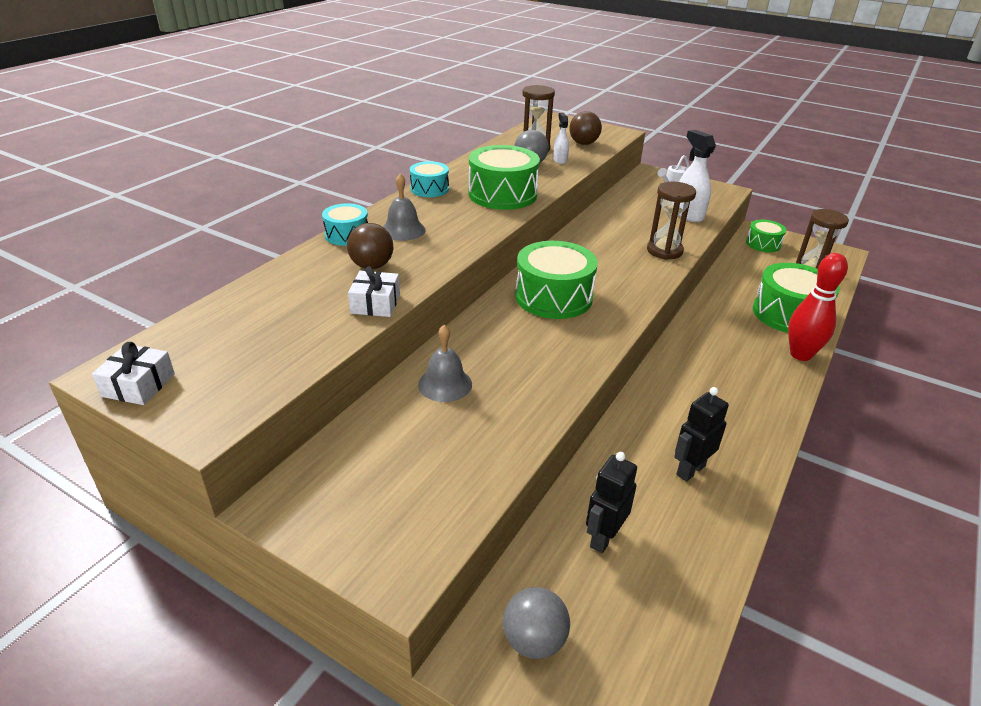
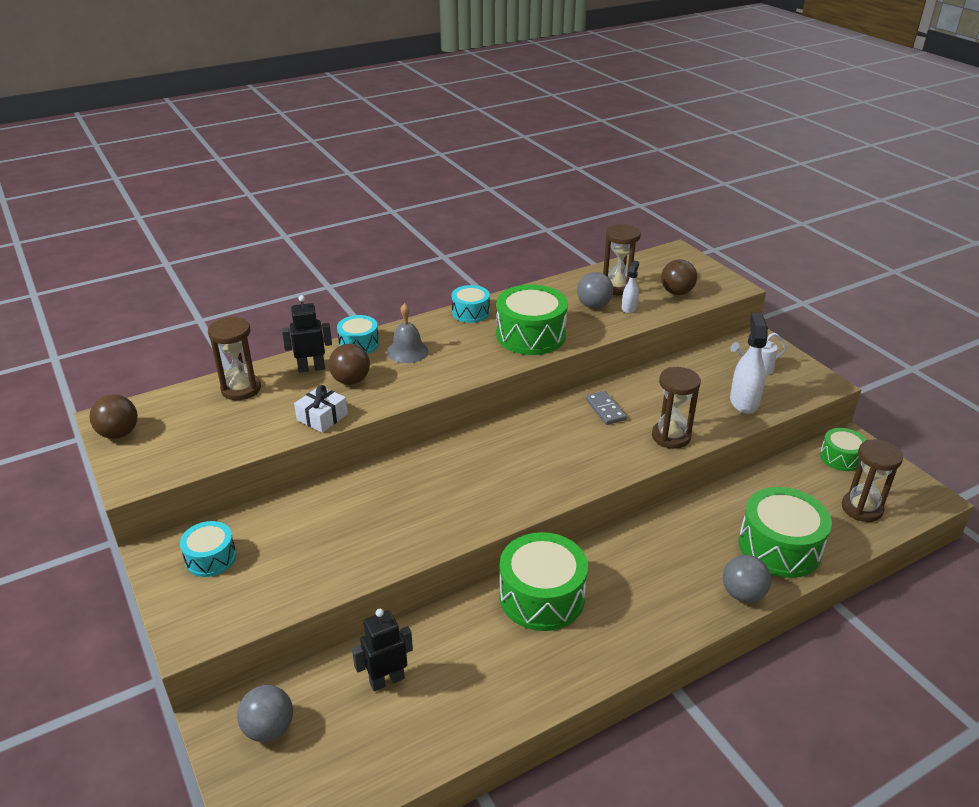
camera: 30 degrees right, 0 degrees up
white gift [92,342,175,405] -> brown ball [89,394,138,439]
grey bell [418,325,472,402] -> none
green drum [515,241,598,319] -> green drum moved to [499,532,588,631]
black robot [674,387,729,482] -> black robot moved to [282,295,332,373]
red bowling pin [788,253,848,361] -> grey ball [723,555,771,603]
none -> turquoise drum [180,521,236,577]
none -> brown hourglass [208,316,261,400]
none -> grey domino [586,391,627,425]

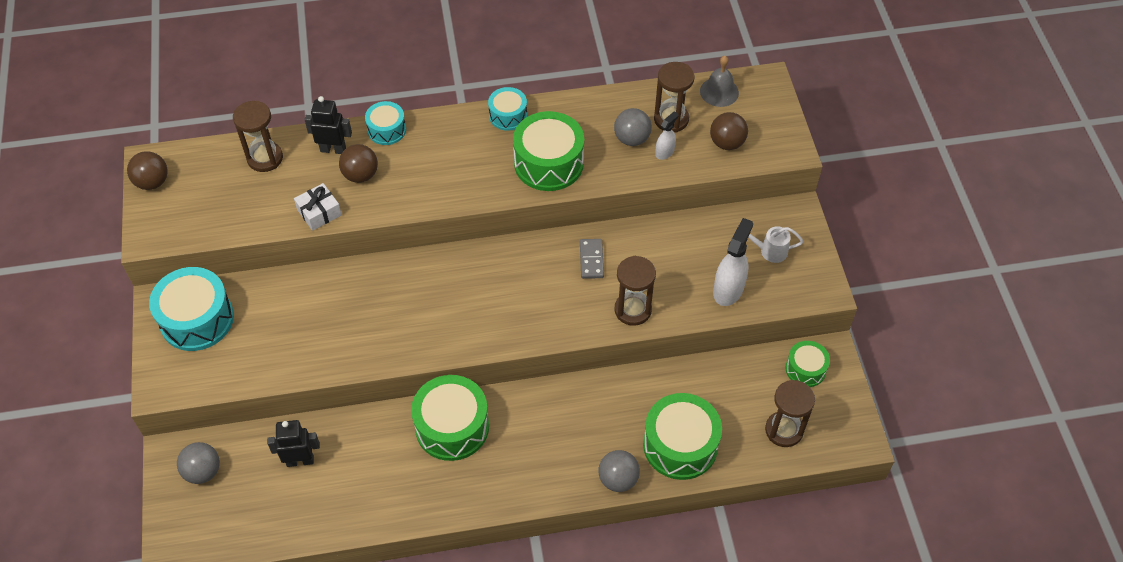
camera: 20 degrees right, 20 degrees up
turquoise drum [180,521,236,577] -> turquoise drum [149,267,234,351], size x1.77
grey bell [387,303,429,363] -> grey bell moved to [700,56,739,107]

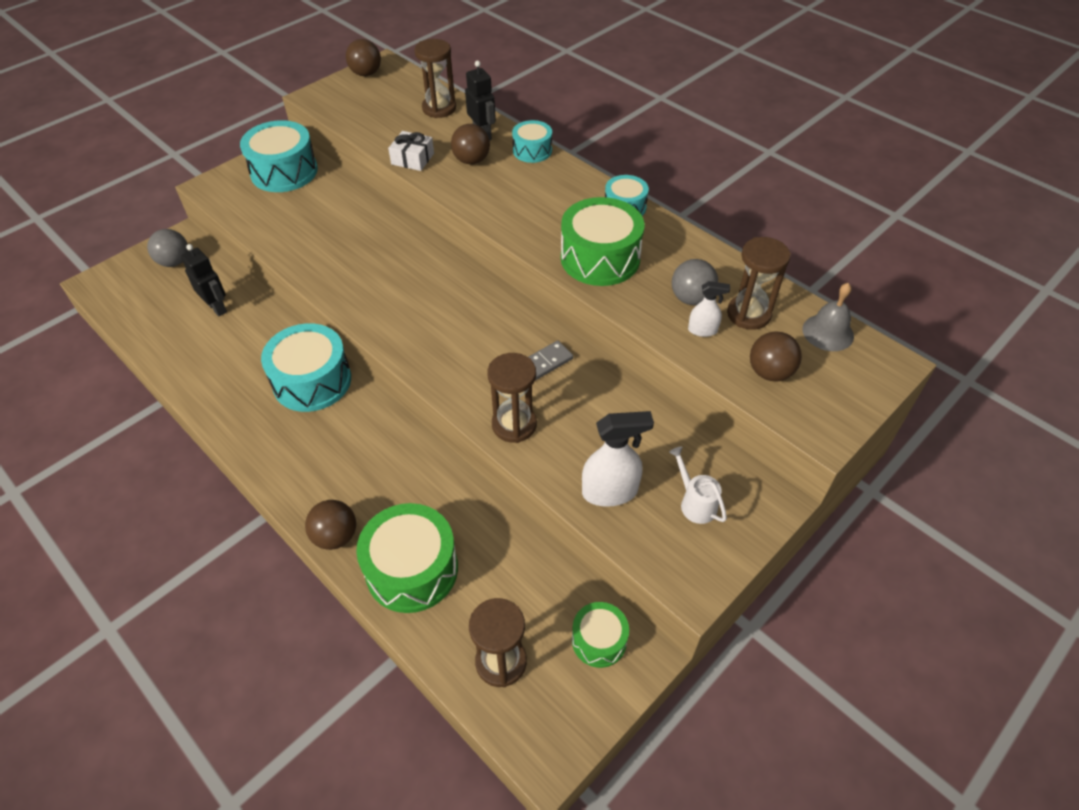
camera: 55 degrees right, 5 degrees down
green drum [411,375,489,461] -> turquoise drum [261,323,351,412]
grey ball [598,450,640,492] -> brown ball [305,500,356,550]

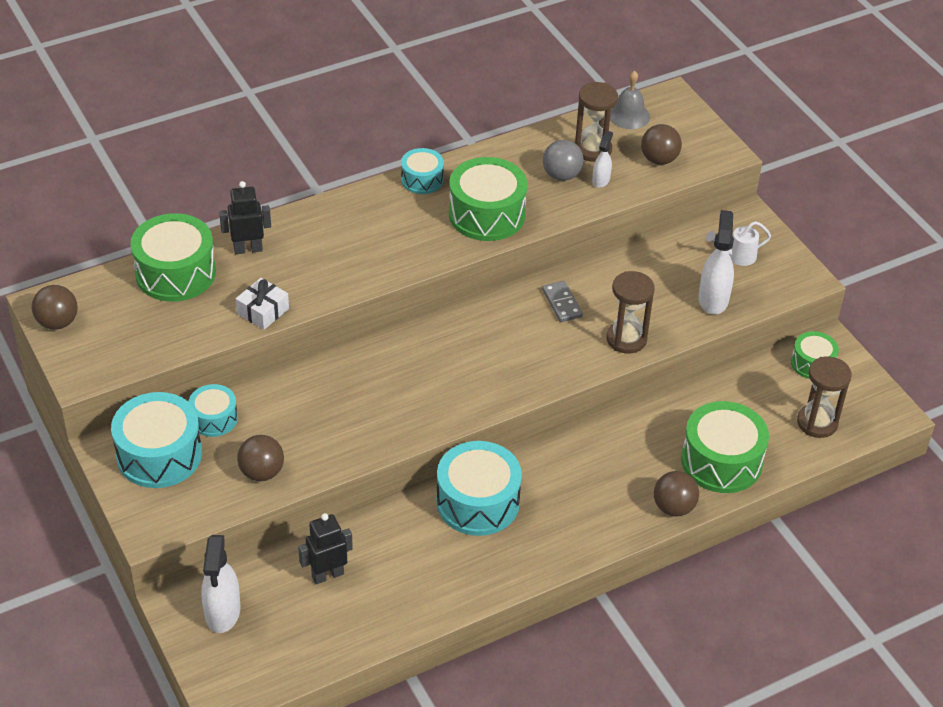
camera: 75 degrees left, 5 degrees down
grey ball [147,229,188,267] -> white spray bottle [201,535,241,633]
brown hourglass [414,39,456,118] -> green drum [130,213,216,302]
brown ball [451,124,490,165] -> brown ball moved to [237,435,284,481]
turquoise drum [512,120,552,163] -> turquoise drum moved to [189,384,238,437]

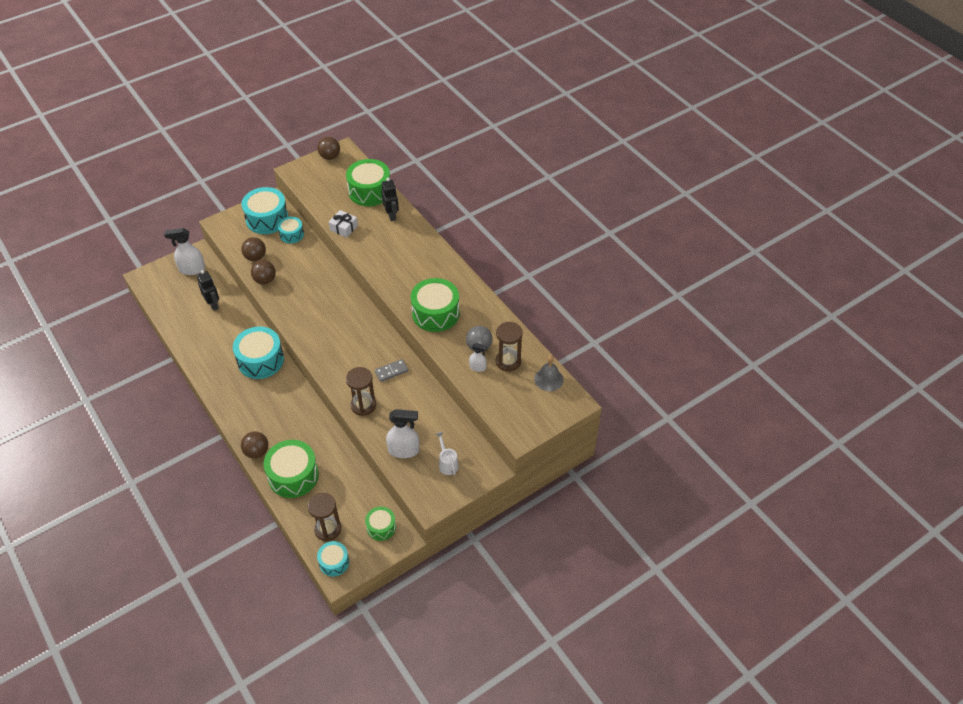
camera: 85 degrees right, 5 degrees up
turquoise drum [401,148,444,194] -> turquoise drum moved to [317,541,349,577]
brown ball [641,124,682,165] -> brown ball moved to [251,260,276,284]

